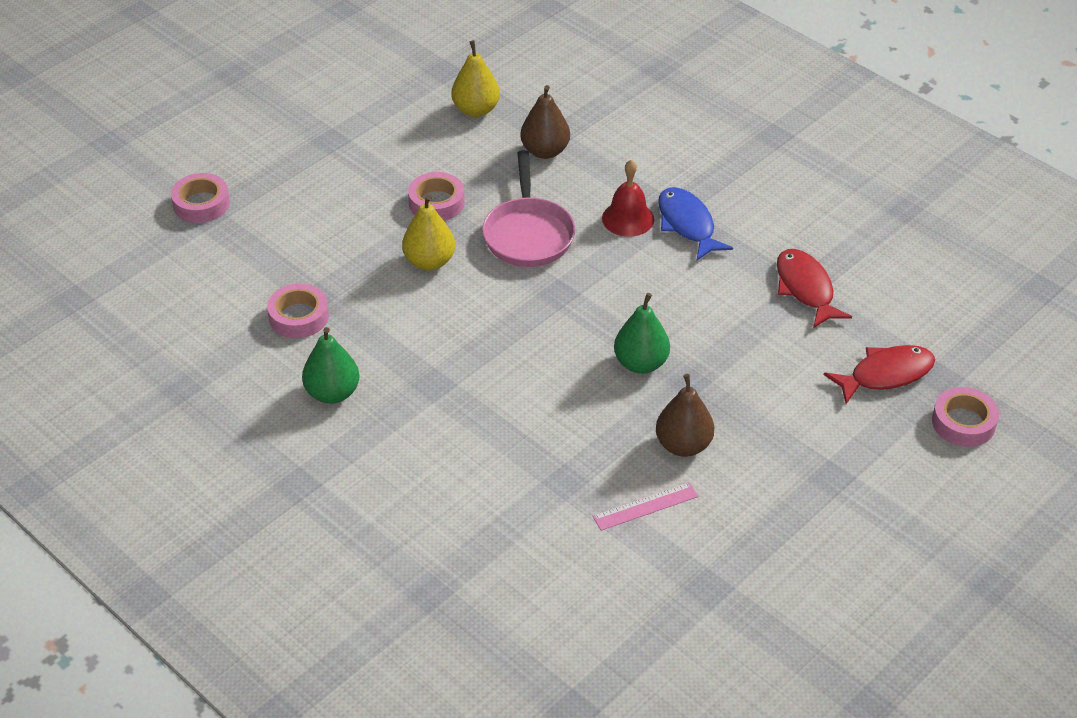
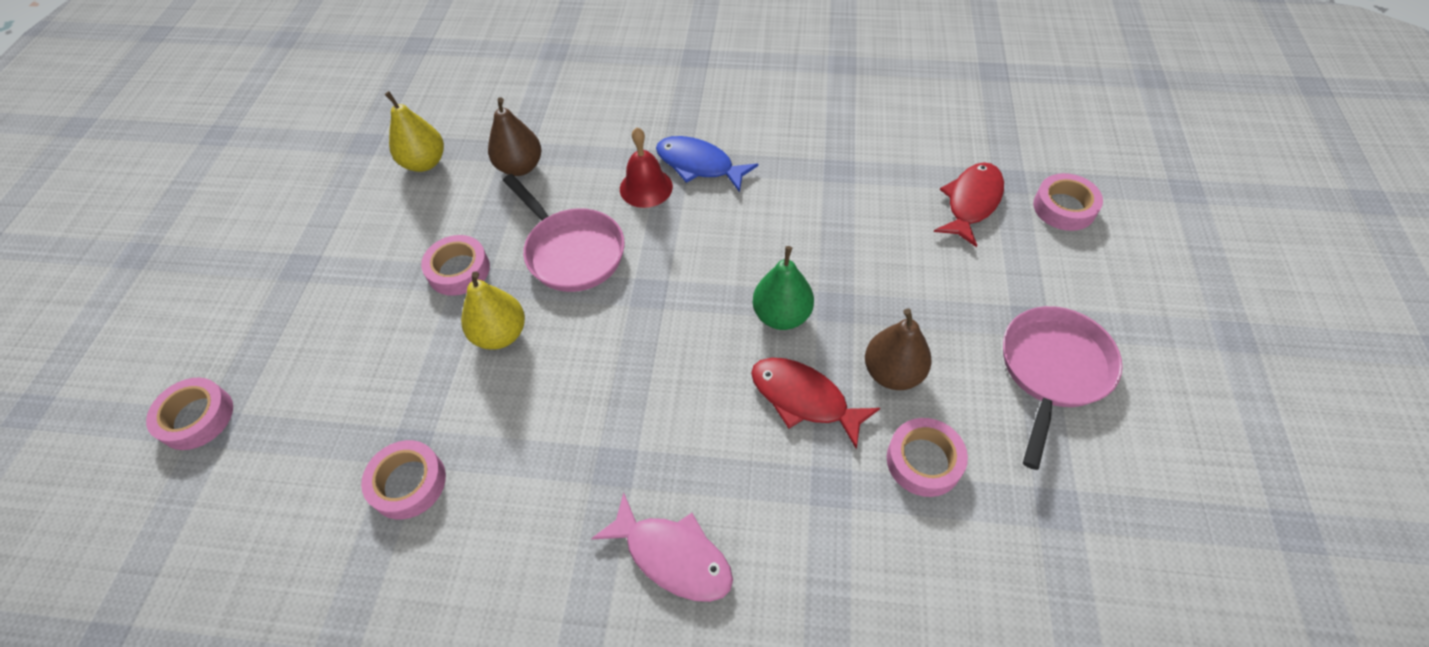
camera: 35 degrees left, 10 degrees up
green pear [302,327,360,404] -> none
pink ruler [593,482,698,531] -> pink tape [887,418,968,497]
red fish [777,249,852,328] -> red fish moved to [751,358,880,449]
none -> pink fish [591,492,733,602]
none -> pink pan [1003,306,1123,470]

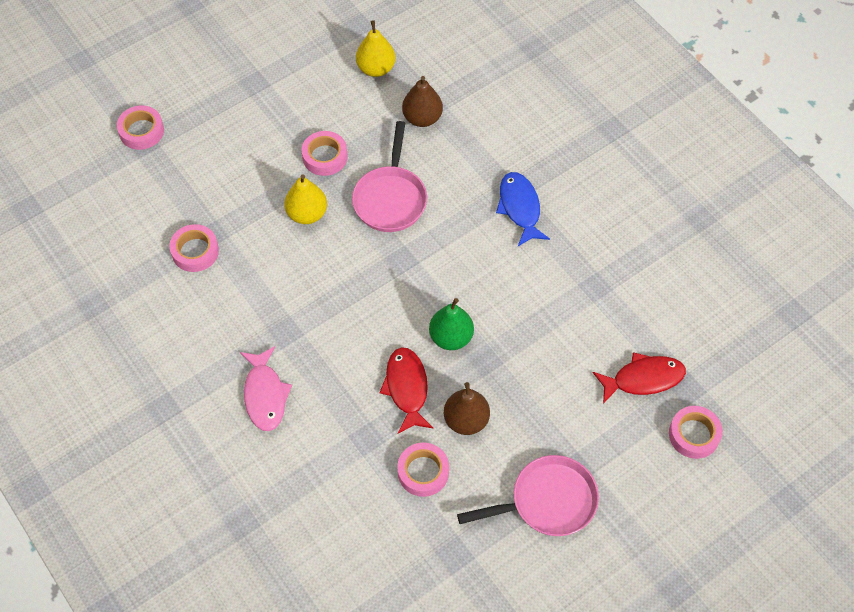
camera: 45 degrees right, 5 degrees up
red bell [620,127,673,208] -> none

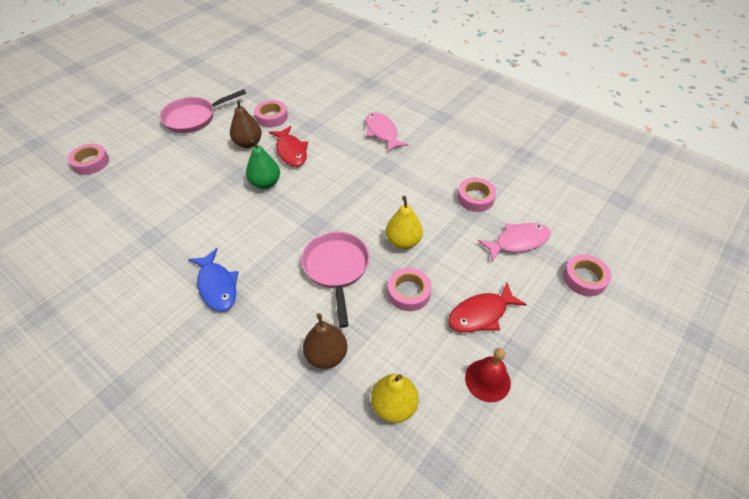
camera: 165 degrees right, 10 degrees down
red fish [593,352,686,404] -> red fish moved to [448,283,527,332]
none -> red bell [465,348,511,402]
none -> pink fish [478,223,551,262]

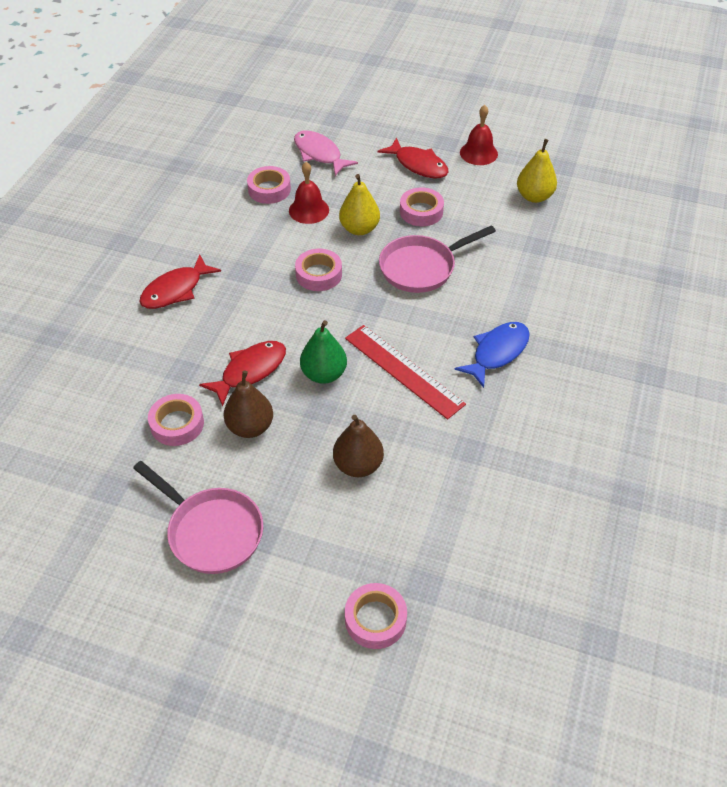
camera: 110 degrees left, 0 degrees up
brown pear [303,313,347,369] -> brown pear moved to [333,415,384,477]
pink fish [366,112,409,152] -> red fish [140,254,221,309]
pink tape [563,254,611,296] -> pink tape moved to [295,249,342,291]
none -> red bell [289,162,329,224]
none -> red ruler [345,325,466,419]

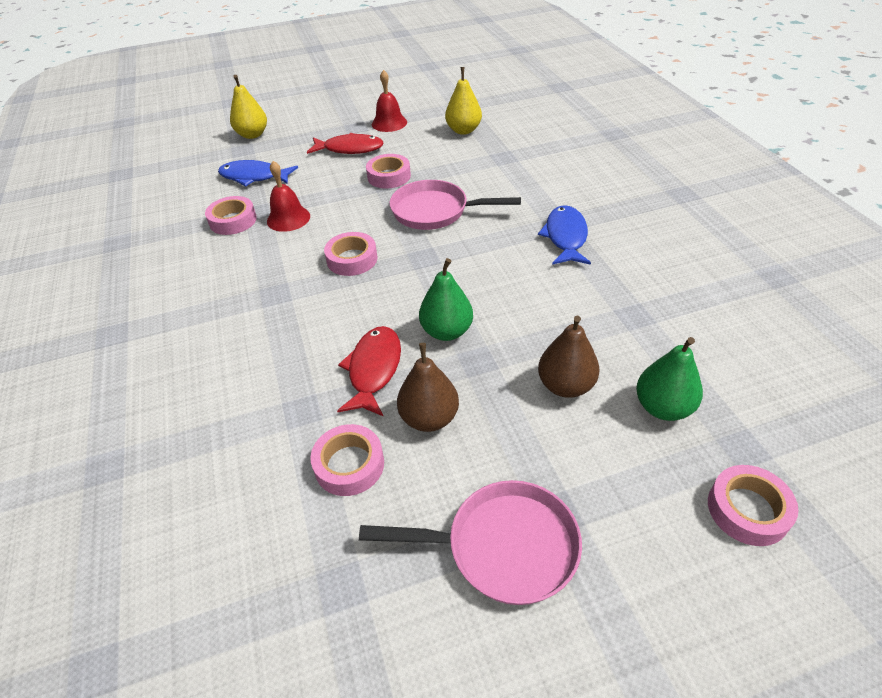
camera: 35 degrees left, 5 degrees down
red fish [140,254,221,309] -> none
pink fish [294,131,358,176] -> blue fish [218,160,298,186]
yellow pear [339,174,380,235] -> yellow pear moved to [230,75,267,139]
red ruler [345,325,466,419] -> none
pink pan [379,225,496,293] -> pink pan turned 75 degrees clockwise [389,180,521,230]
none -> green pear [636,337,703,421]

